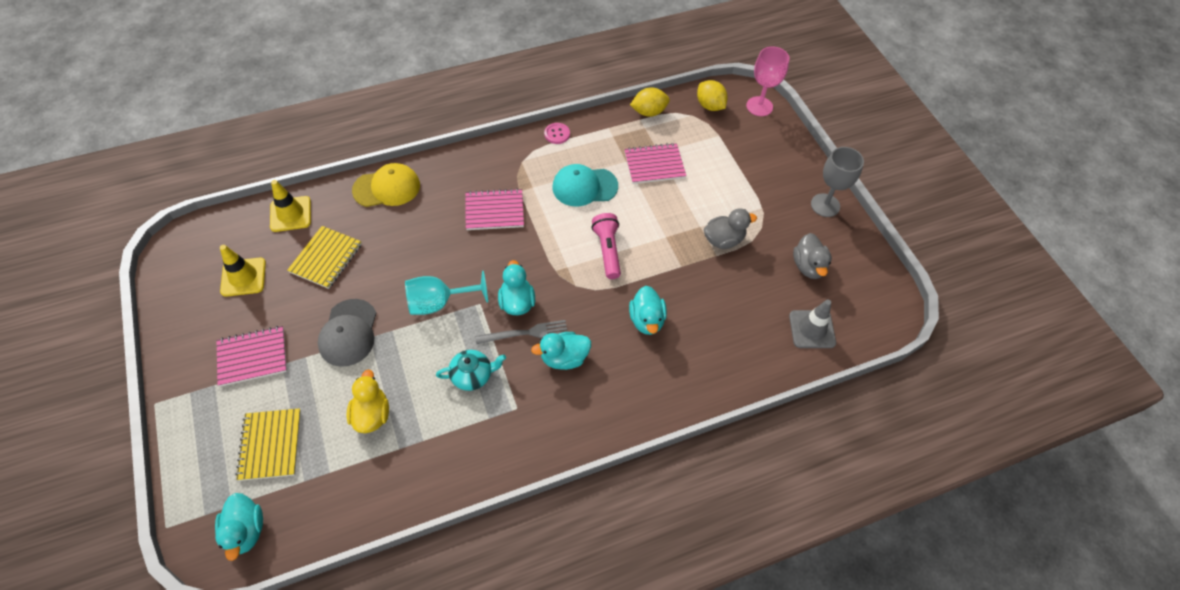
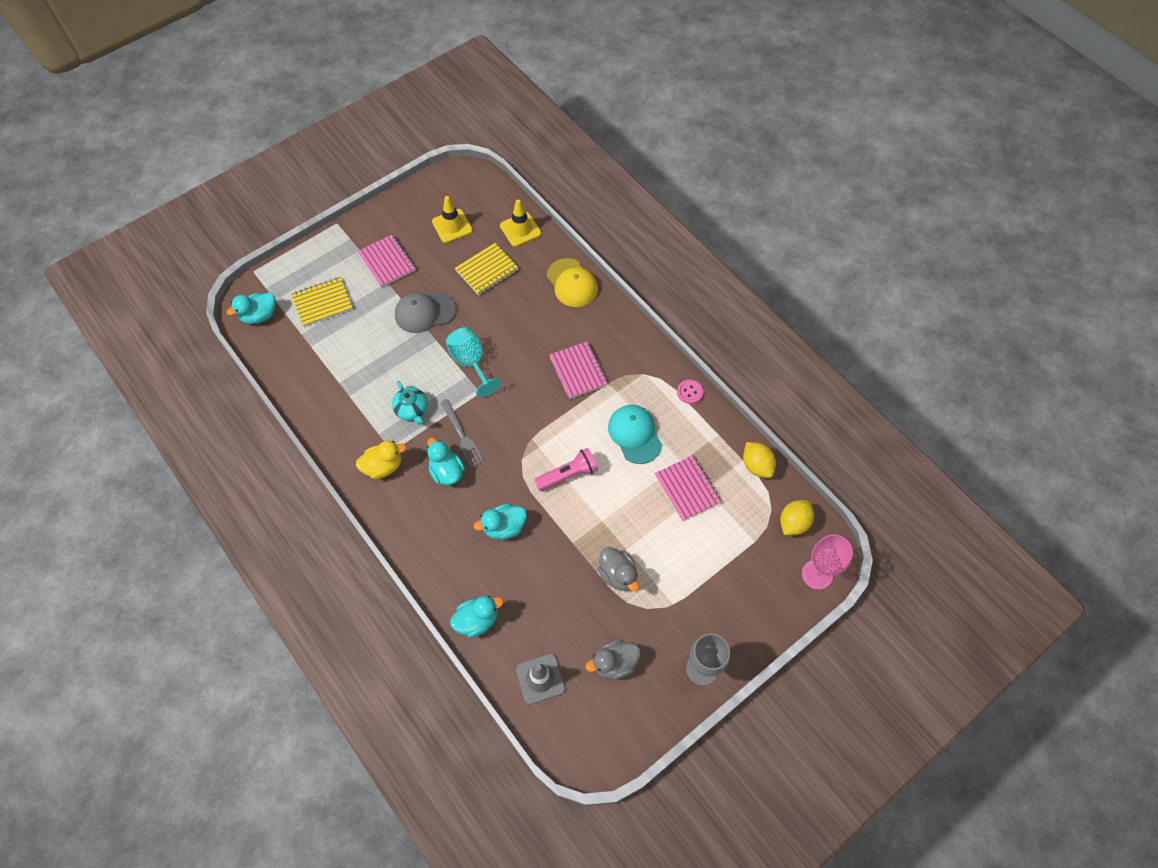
camera: 75 degrees right, 5 degrees up
yellow notebook [287,226,362,289] -> yellow notebook turned 45 degrees counterclockwise [455,243,519,295]
yellow duck [346,369,389,433] -> yellow duck moved to [356,441,407,479]
turquoise duck [498,260,535,315] -> turquoise duck moved to [450,596,504,638]

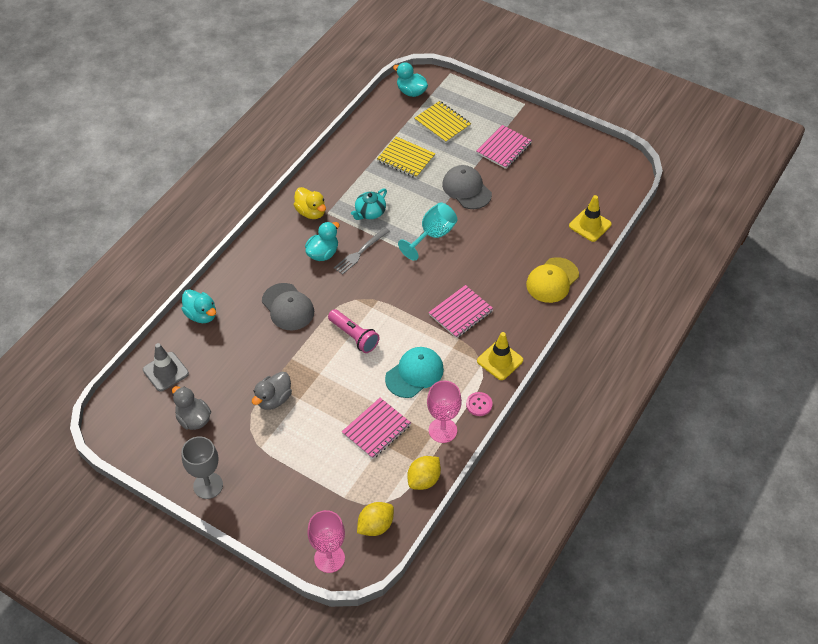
camera: 70 degrees right, 10 degrees down
yellow traffic cone [432,196,473,243] -> yellow traffic cone moved to [477,332,523,380]
yellow notebook [455,243,519,295] -> yellow notebook moved to [377,136,435,178]
turquoise duck [474,504,527,539] -> grey cap [262,283,314,330]
yellow lemon [780,500,814,535] -> yellow lemon turned 60 degrees counterclockwise [357,502,394,536]
none -> pink goblet [427,381,462,443]

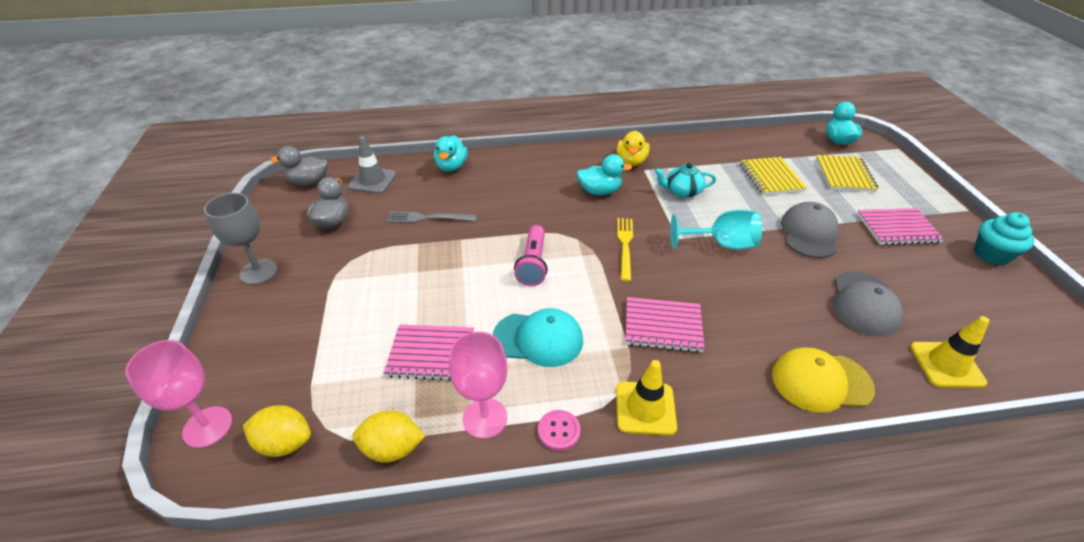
camera: 50 degrees right, 10 degrees down
grey duck [252,372,292,410] -> grey duck moved to [270,146,328,186]
grey cap [262,283,314,330] -> grey cap moved to [833,272,903,336]
grey fork [334,228,390,275] -> grey fork moved to [387,212,477,223]
none -> yellow fork [617,218,633,282]
none -> turquoise cupcake [974,212,1035,265]

